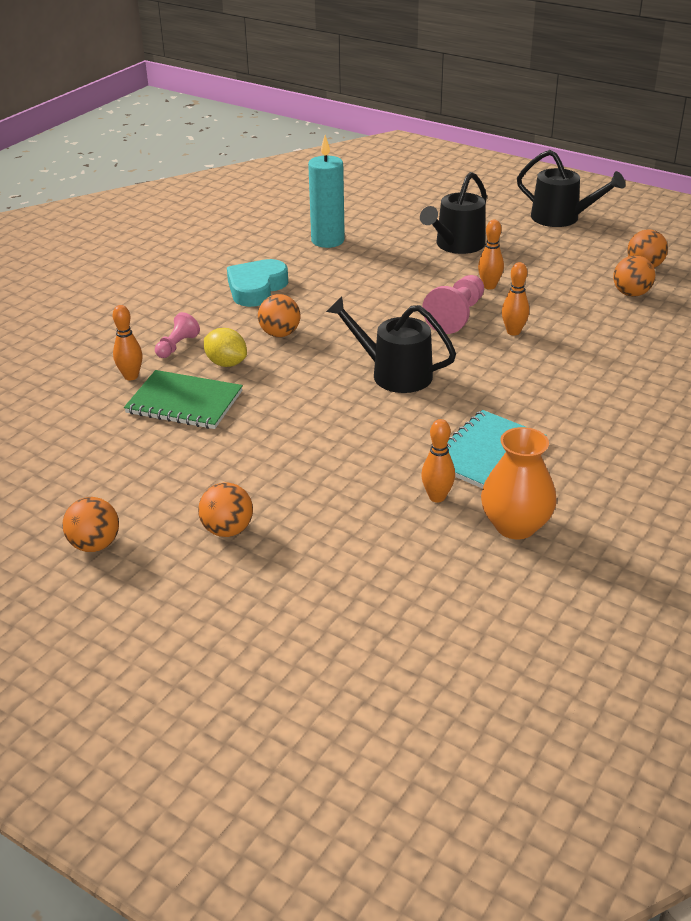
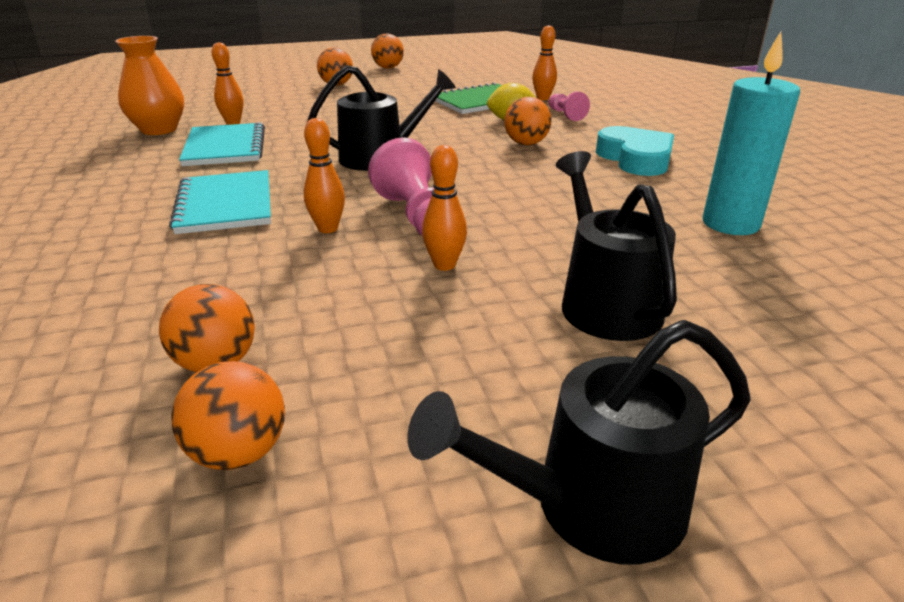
camera: 130 degrees right, 5 degrees down
none -> turquoise notebook [169,170,271,234]

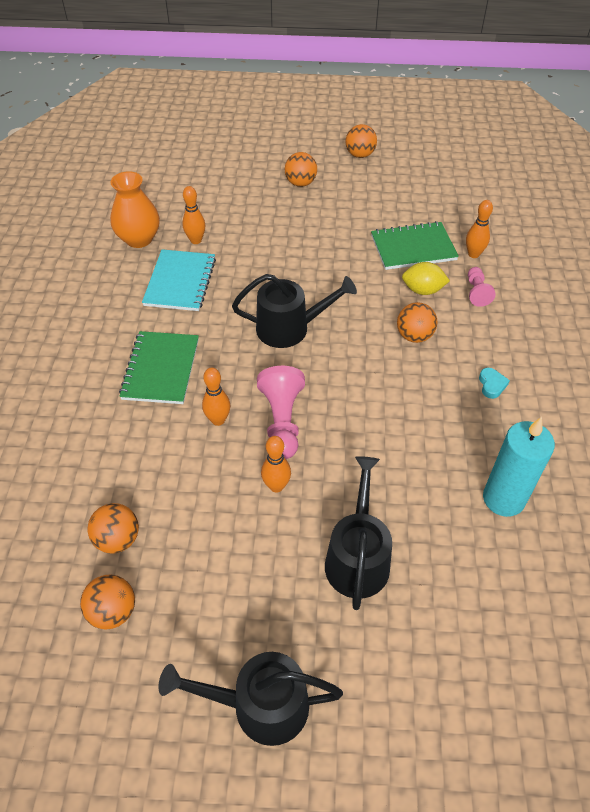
camera: 20 degrees right, 20 degrees up
turquoise notebook [169,170,271,234] -> green notebook [119,331,199,404]
turquoise heart [596,126,674,176] -> turquoise heart [479,368,510,399], size x0.46

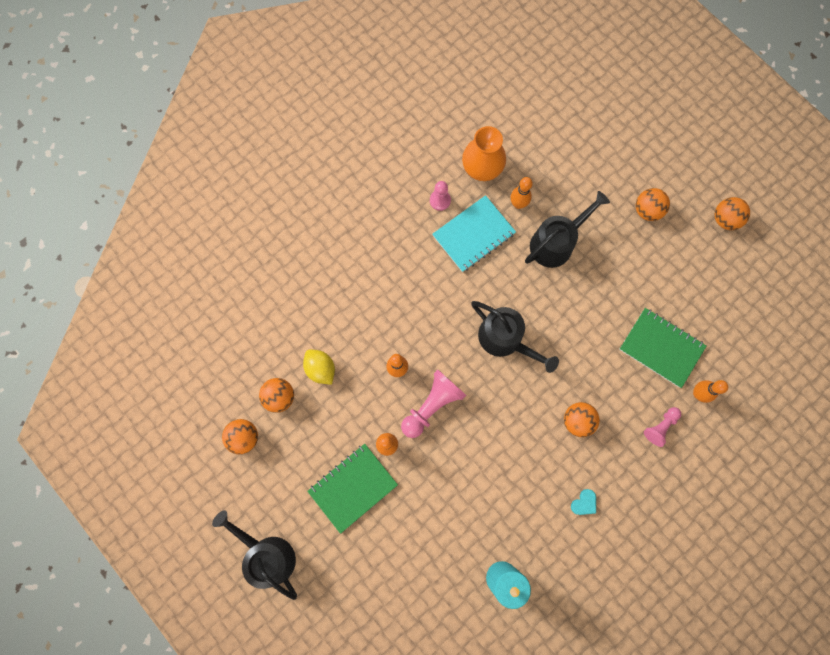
camera: 45 degrees right, 25 degrees up
green notebook [119,331,199,404] -> green notebook moved to [307,444,398,534]
black watering can [325,456,392,610] -> black watering can moved to [525,191,610,268]
yellow lemon [402,262,450,295] -> yellow lemon moved to [303,349,335,385]
none -> pink pawn [430,181,451,211]

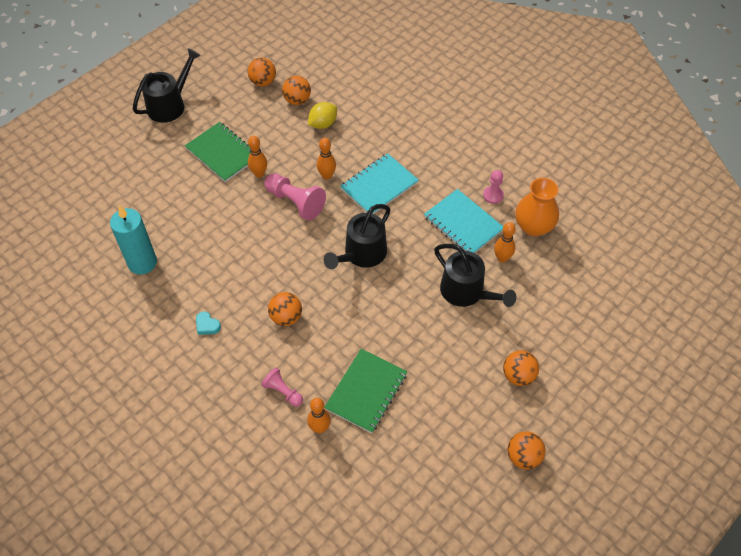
camera: 85 degrees right, 20 degrees down
none -> turquoise notebook [340,153,419,214]

